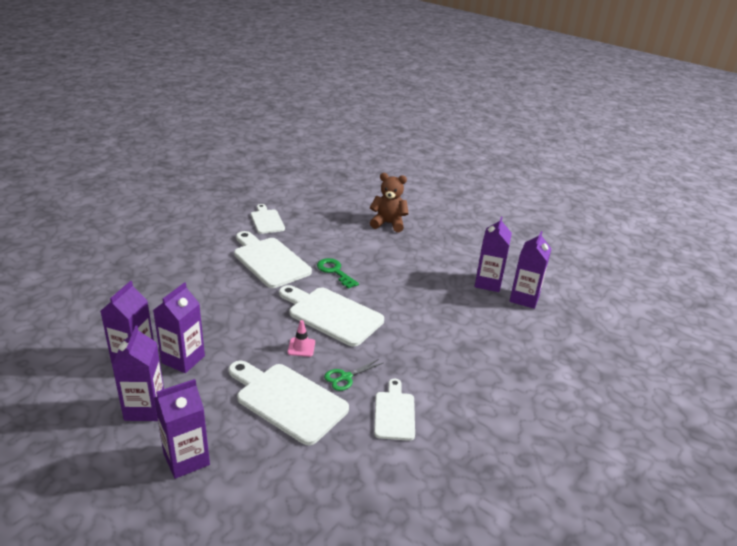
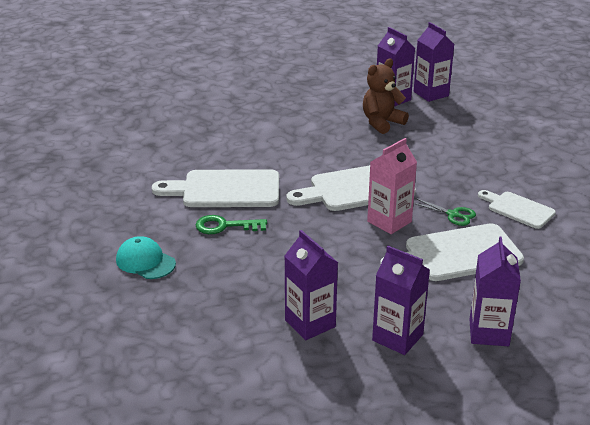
camera: 50 degrees left, 0 degrees up
purple carton [153,282,205,373] -> none
white cutting board [251,204,285,234] -> none
pink traffic cone [288,320,315,357] -> pink carton [367,138,417,234]
green key [317,258,359,289] -> green key moved to [196,215,267,234]
green scissors [324,359,383,391] -> green scissors turned 60 degrees counterclockwise [413,198,476,226]
brown teddy bear [370,173,409,232] -> brown teddy bear moved to [363,59,409,134]
none -> turquoise cap [116,236,176,279]

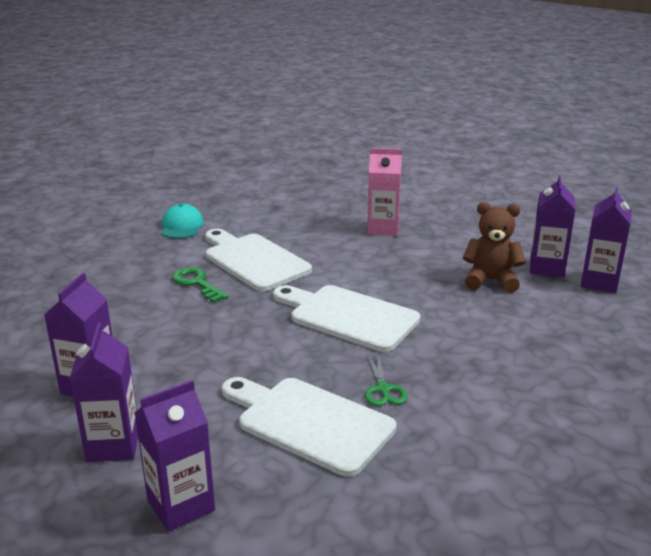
camera: 50 degrees right, 5 degrees down
turquoise cap [116,236,176,279] -> turquoise cap moved to [162,204,204,239]
pink carton [367,138,417,234] -> pink carton moved to [367,148,402,236]
white cutting board [478,190,556,229] -> none

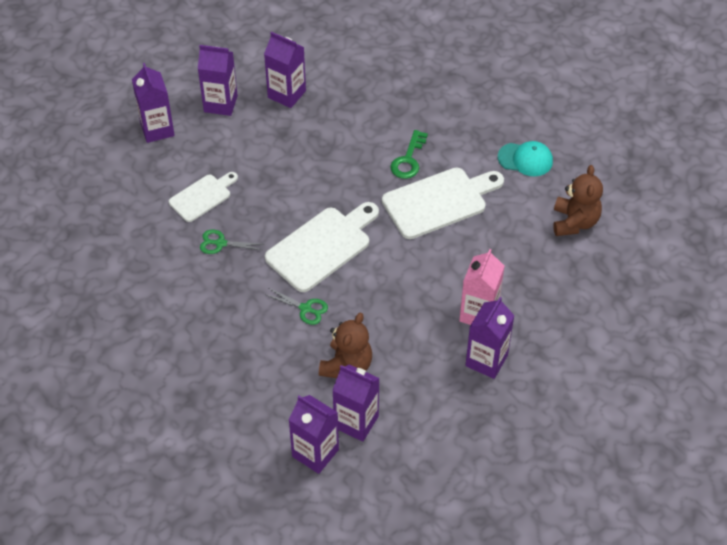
camera: 105 degrees right, 25 degrees up
green key [173,267,229,303] -> green key turned 135 degrees clockwise [390,130,428,179]
white cutting board [222,377,396,477] -> white cutting board [169,172,238,222], size x0.60
none -> green scissors [264,288,328,325]
none -> purple carton [465,297,515,379]
none -> brown teddy bear [553,165,603,236]

